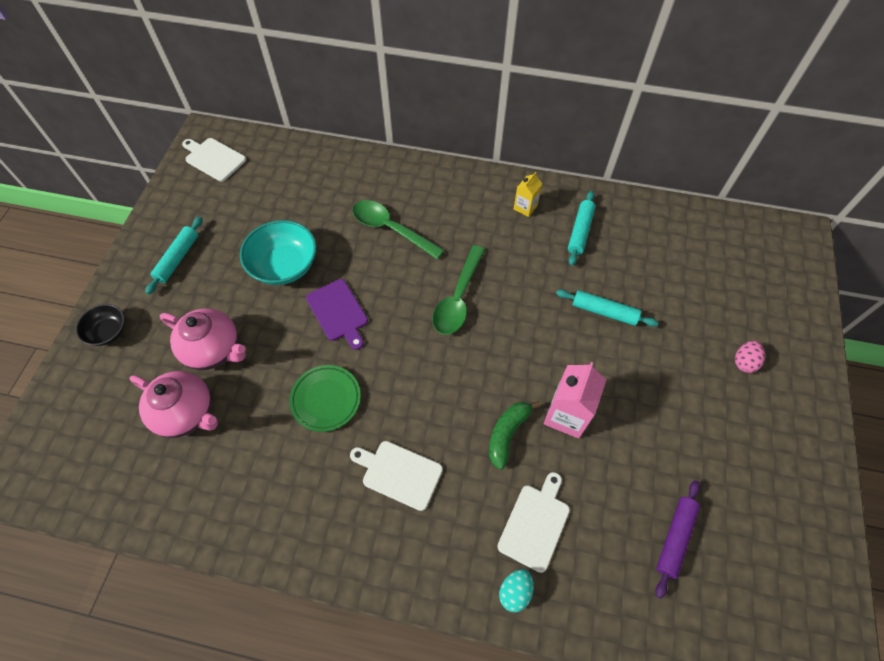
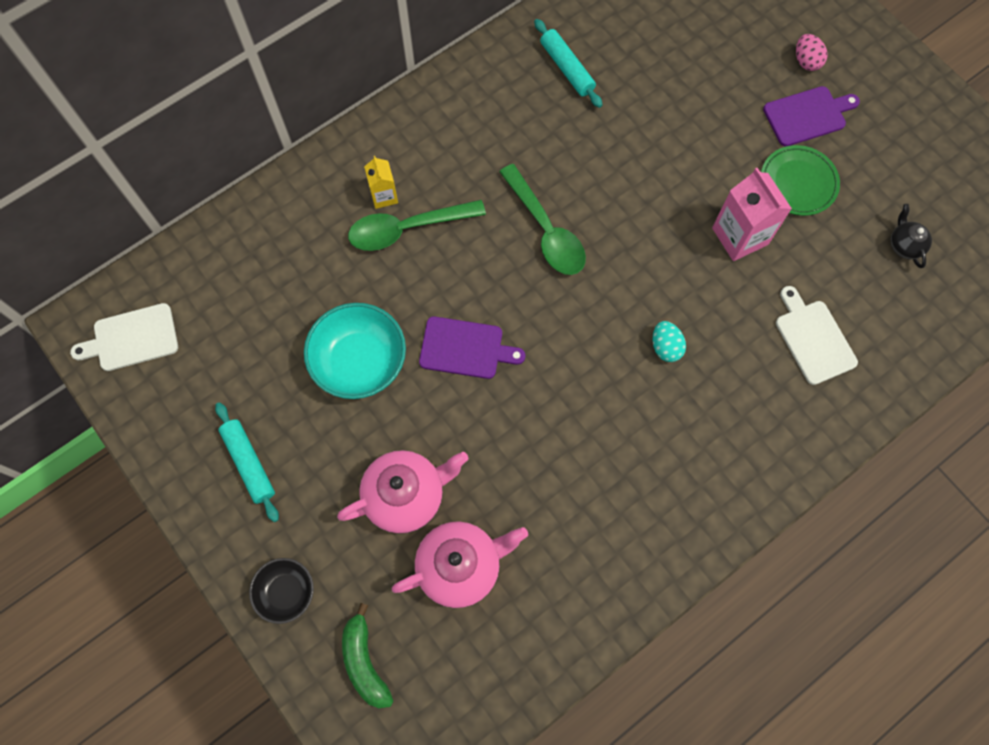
camera: 50 degrees left, 10 degrees up
green plate [289,365,361,432] -> green plate moved to [761,145,840,216]
white cutting board [350,441,443,511] -> none
green banana [489,401,541,470] -> green banana moved to [342,603,393,708]
turquoise egg [499,569,534,612] -> turquoise egg moved to [653,321,686,362]
yellow carton [514,172,542,217] -> yellow carton moved to [364,156,398,209]
turquoise rolling pin [556,289,659,327] -> none
purple rolling pin [656,480,700,599] -> black teapot [891,204,932,268]
none -> purple cutting board [763,86,860,147]

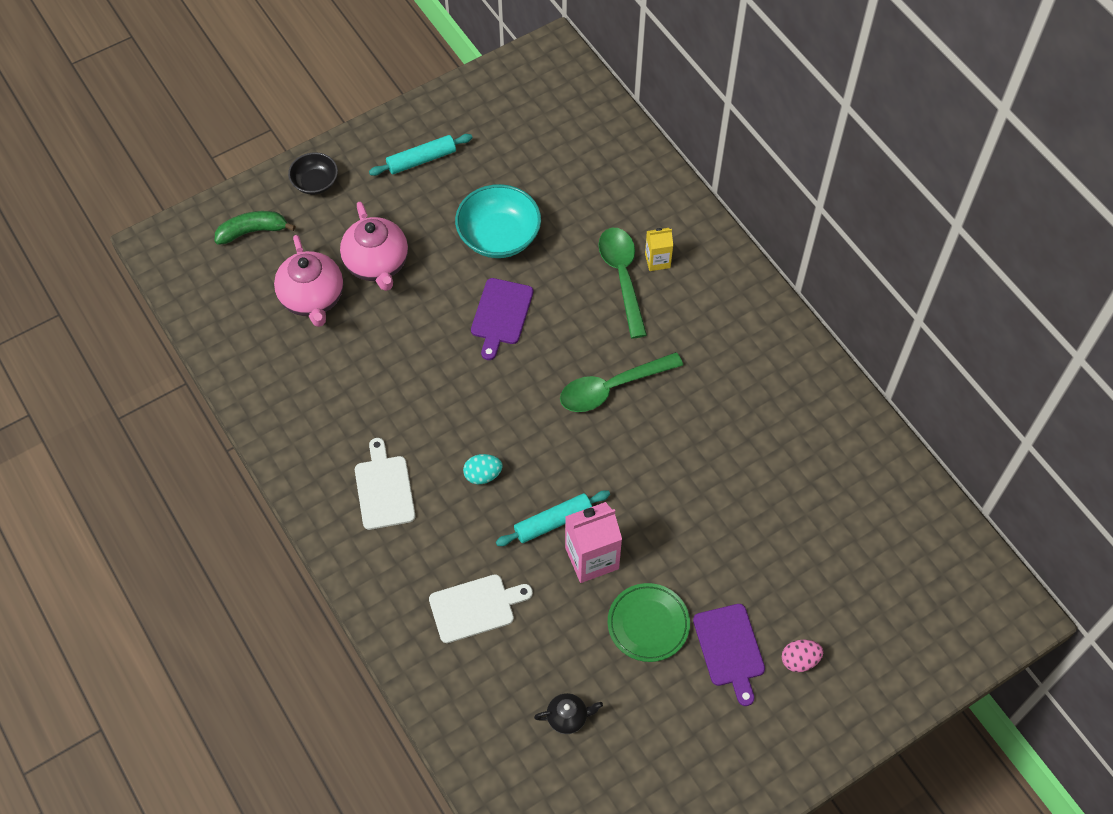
camera: 95 degrees right, 10 degrees down
white cutting board [70,303,178,371] -> white cutting board moved to [355,438,415,530]
turquoise rolling pin [534,19,602,108] -> turquoise rolling pin moved to [496,490,610,546]

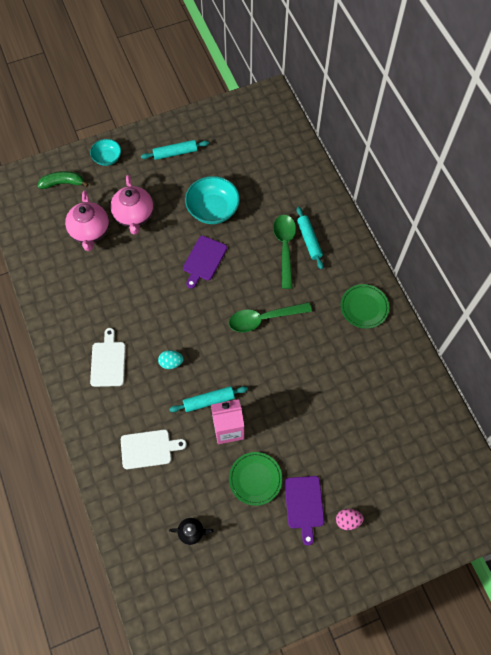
camera: 10 degrees right, 5 degrees up
black bowl [288,152,338,195] -> turquoise bowl [90,139,121,166]
yellow carton [645,228,673,271] -> turquoise rolling pin [297,207,324,269]
none -> green plate [341,284,389,329]

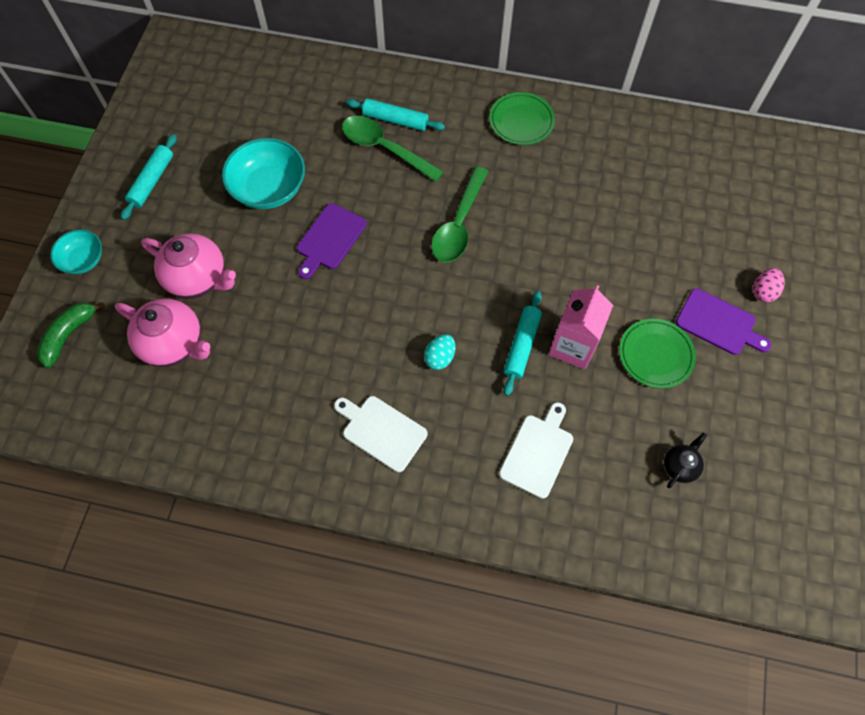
camera: 55 degrees left, 0 degrees up
purple cutting board [183,236,227,289] -> purple cutting board turned 60 degrees clockwise [297,203,367,279]

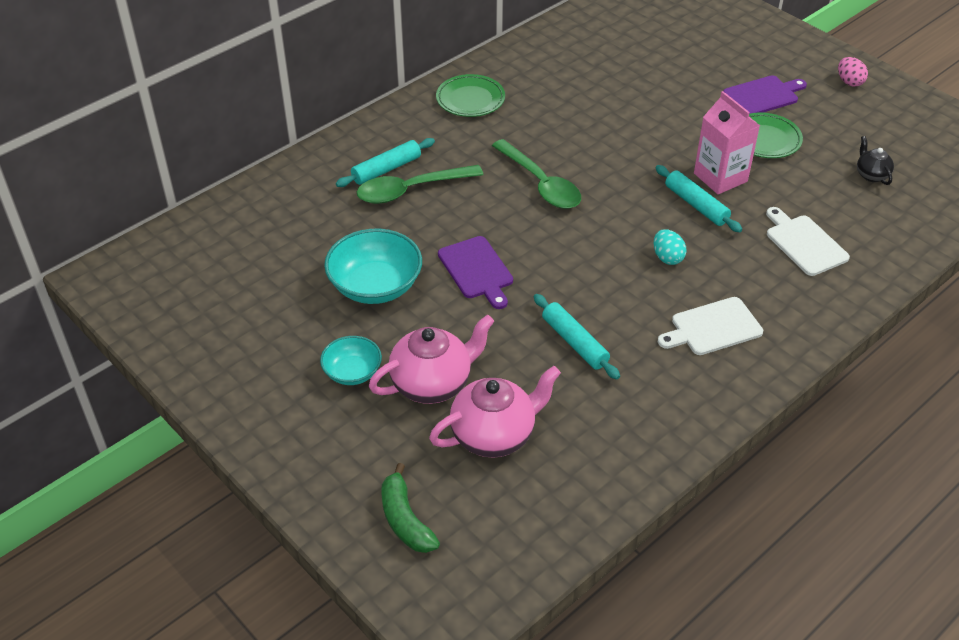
camera: 55 degrees left, 20 degrees down
turquoise bowl [50,229,102,274] -> turquoise bowl moved to [320,336,382,385]
turquoise rolling pin [121,134,177,220] -> turquoise rolling pin moved to [534,294,620,379]
pink egg [753,268,785,302] -> pink egg moved to [838,57,868,87]

